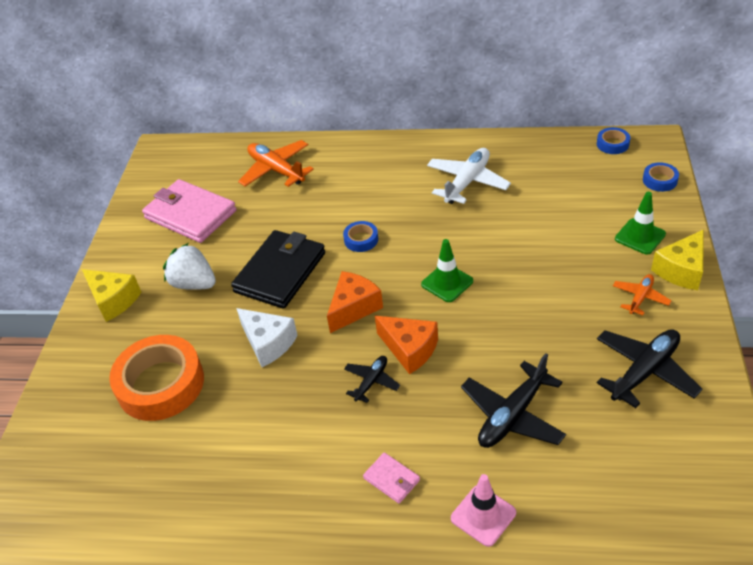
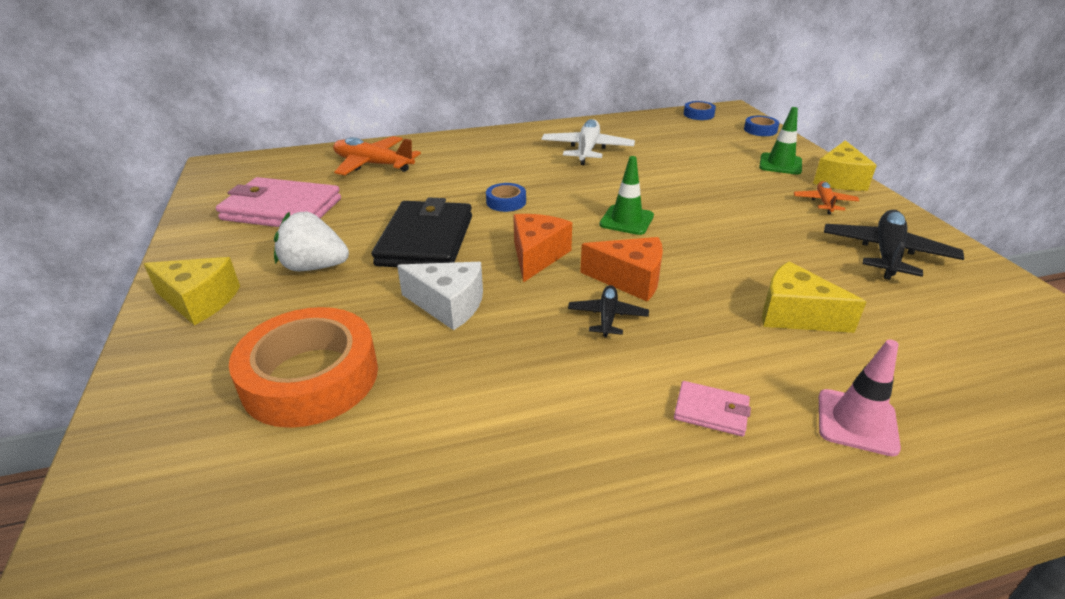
camera: 25 degrees left, 10 degrees down
black plane [461,353,566,448] -> yellow cheese [762,261,866,333]

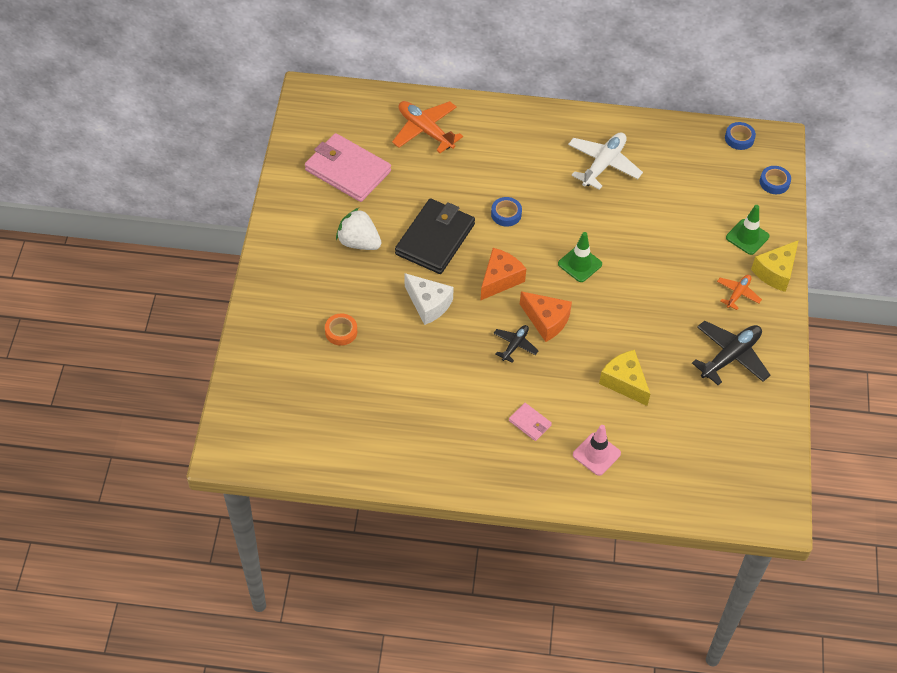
camera: 20 degrees right, 20 degrees up
yellow cheese [144,257,240,325] -> none
orange tape [229,307,378,428] -> orange tape [325,313,357,346], size x0.45

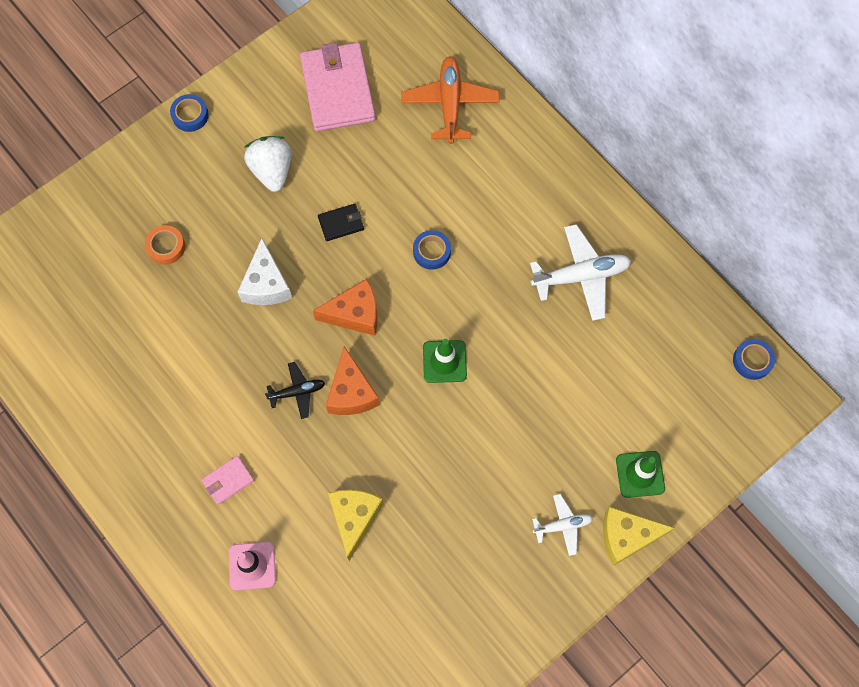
camera: 45 degrees right, 15 degrees up
black wallet [395,198,475,274] -> black wallet [318,204,364,241], size x0.45
pink wallet [509,403,552,441] -> pink wallet turned 60 degrees clockwise [202,456,254,505]
black plane [692,321,770,385] -> none
orange plane [717,275,762,310] -> white plane [532,494,593,556]
blue tape [760,166,791,194] -> blue tape moved to [170,94,209,132]

